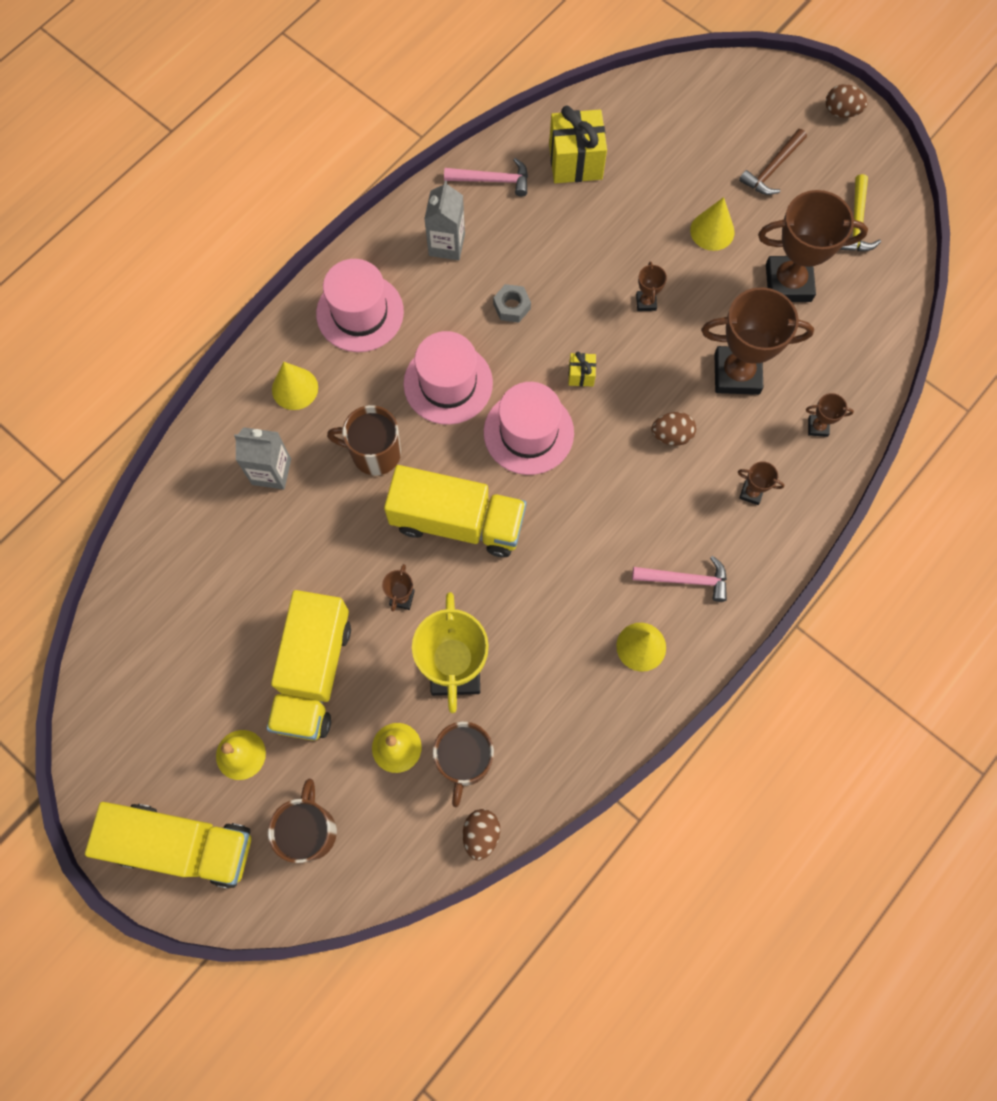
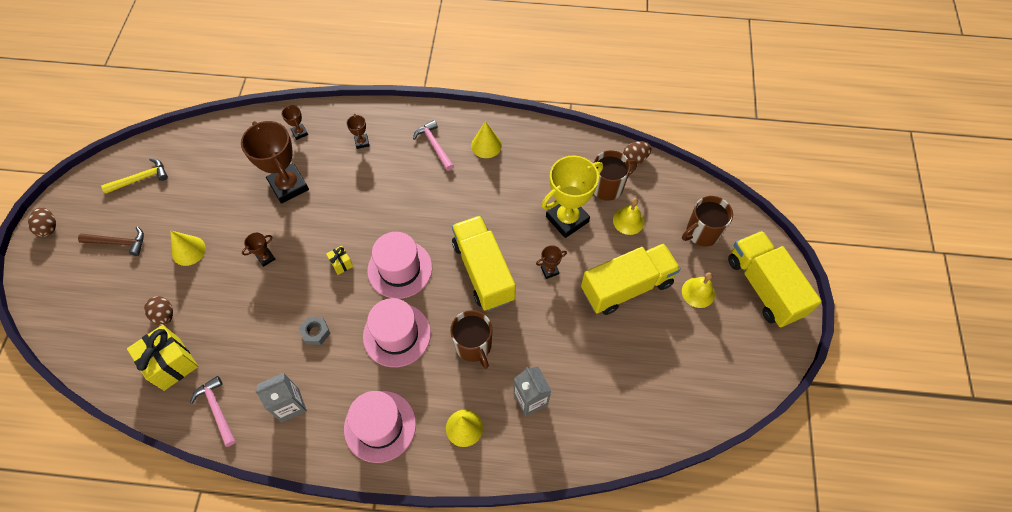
camera: 125 degrees left, 10 degrees down
brown egg [651,412,696,446] -> brown egg moved to [144,296,173,325]
brown trophy [758,190,868,302] -> none

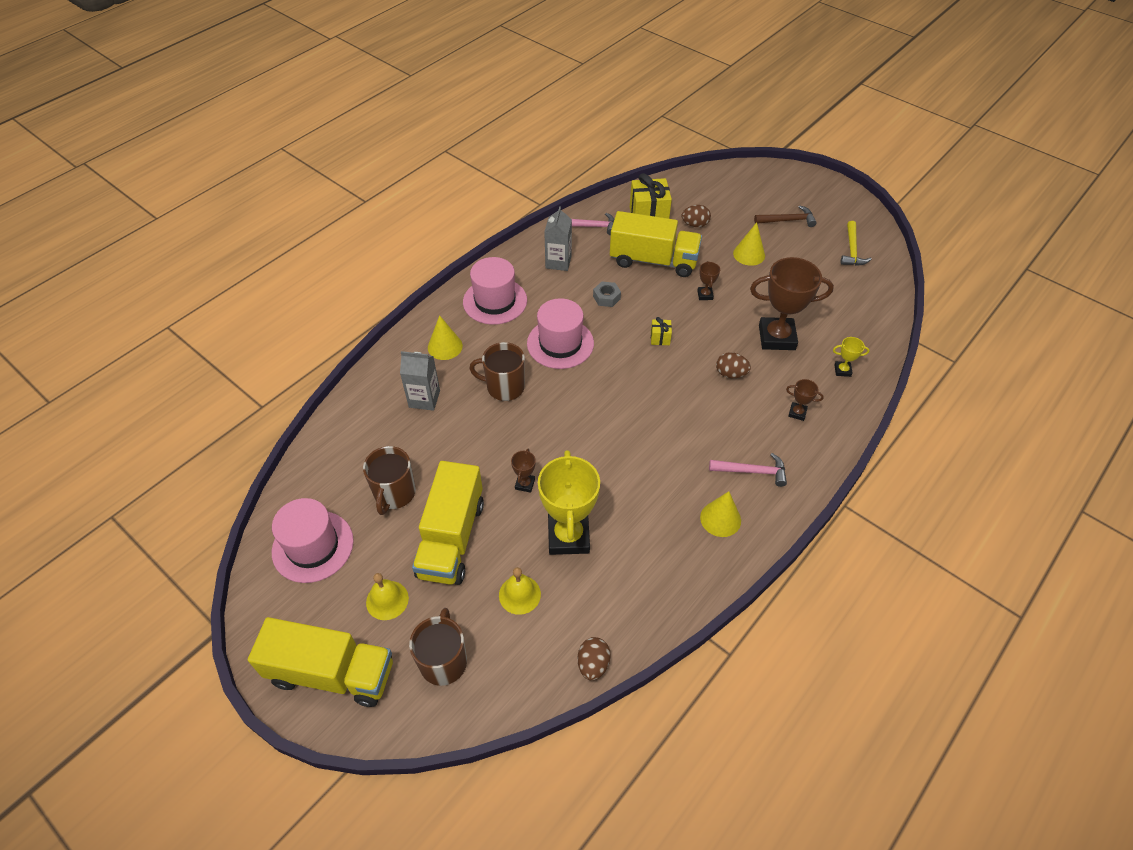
camera: 125 degrees right, 10 degrees down
brown egg [28,207,56,237] -> brown egg moved to [716,352,751,378]
brown hammer [78,227,144,256] -> brown hammer turned 135 degrees counterclockwise [754,206,817,227]
brown trophy [282,105,308,140] -> yellow trophy [833,337,869,377]
pink hat [367,232,432,299] -> pink hat moved to [272,498,354,583]
yellow truck [452,215,516,311] -> yellow truck moved to [610,211,702,277]
brown mug [594,150,637,201] -> brown mug moved to [363,446,416,515]

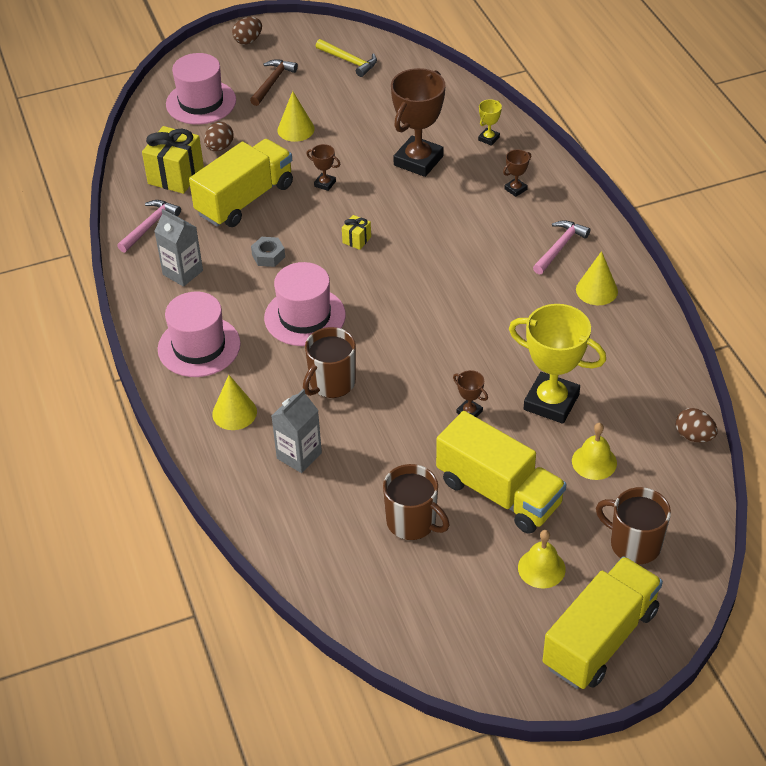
camera: 60 degrees left, 5 degrees down
pink hat [272,498,354,583] -> pink hat moved to [166,53,236,124]
brown egg [716,352,751,378] -> brown egg moved to [232,17,262,45]

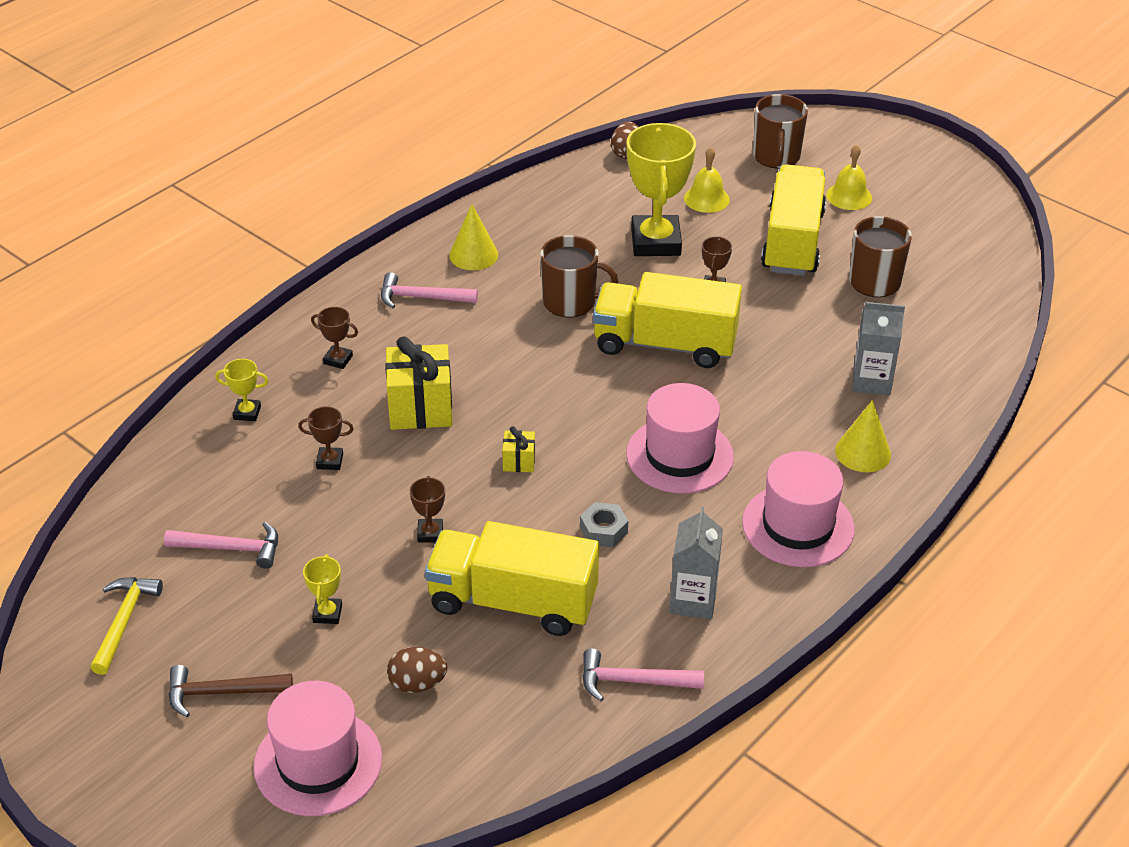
camera: 120 degrees left, 5 degrees down
yellow gift [142,126,204,194] -> yellow gift moved to [385,336,452,430]
brown egg [232,17,262,45] -> none
yellow cone [277,91,315,142] -> yellow trophy [303,554,342,624]
brown mug [303,327,356,398] -> brown mug moved to [540,235,619,318]
brown trophy [391,68,445,177] -> brown trophy [298,406,354,470], size x0.44
yellow truck [543,556,663,689] -> yellow truck moved to [593,272,742,368]
none -> pink hammer [164,522,278,569]

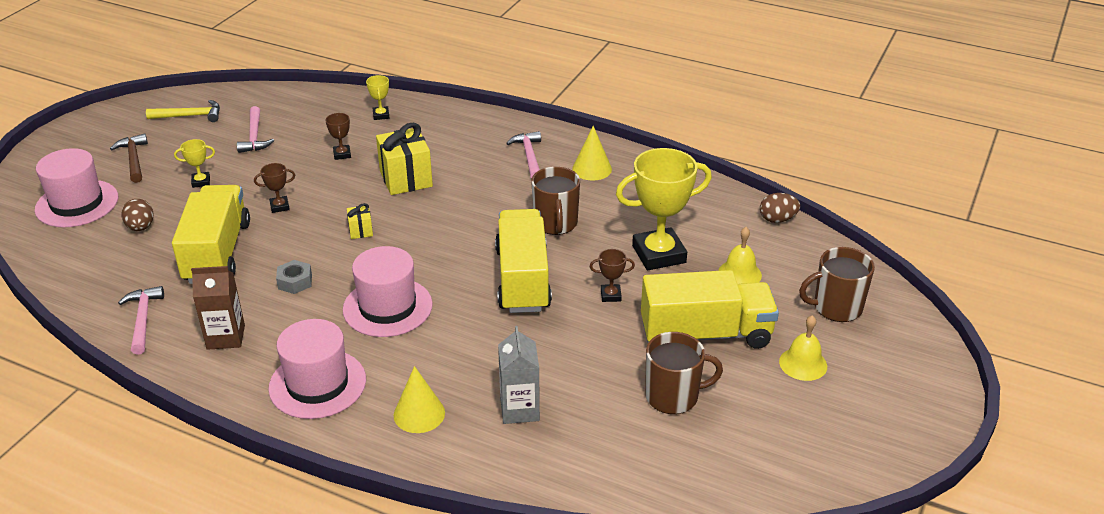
camera: 75 degrees right, 5 degrees down
brown trophy [311,307,358,369] -> none
grey carton [669,507,723,619] -> brown carton [191,266,245,350]

